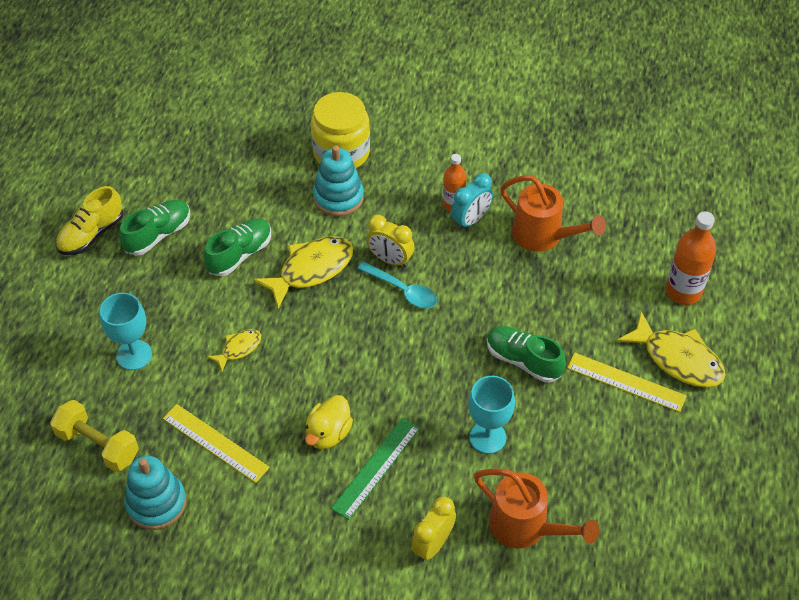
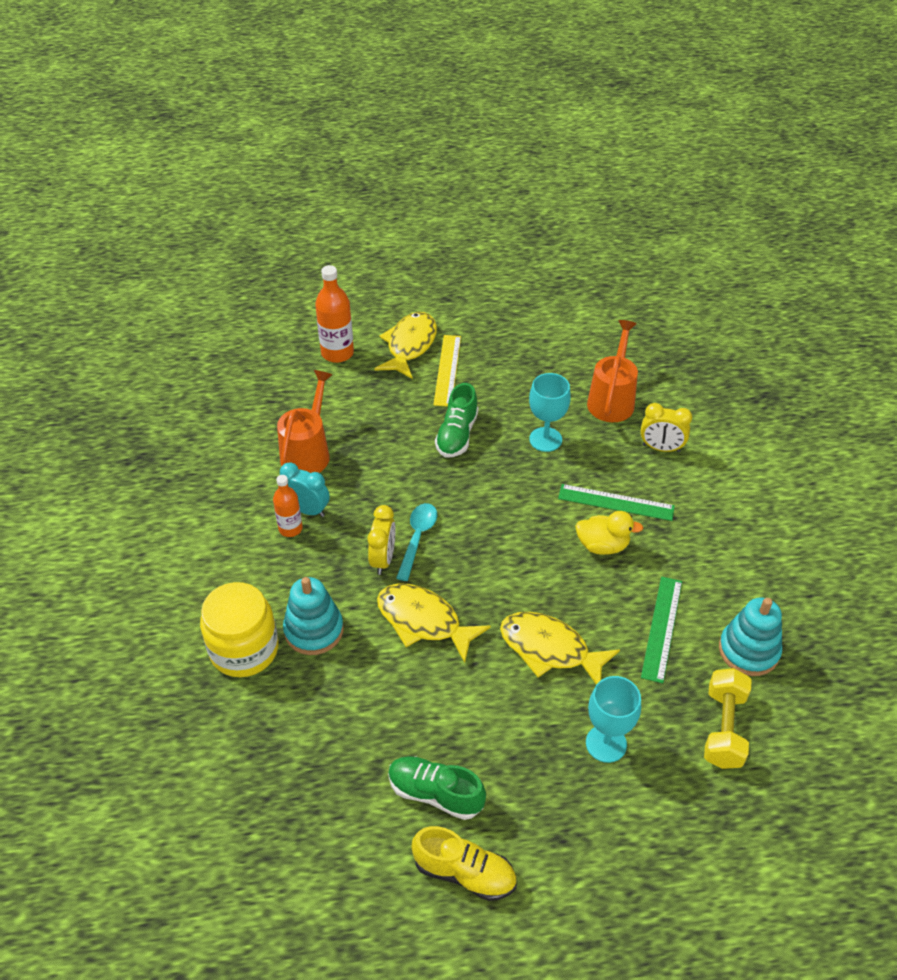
camera: 110 degrees left, 5 degrees down
yellow ruler [163,404,270,483] -> green ruler [641,577,682,683]
green shoe [204,219,271,276] -> none
yellow fish [207,329,261,372] -> yellow fish [500,612,620,685], size x1.90

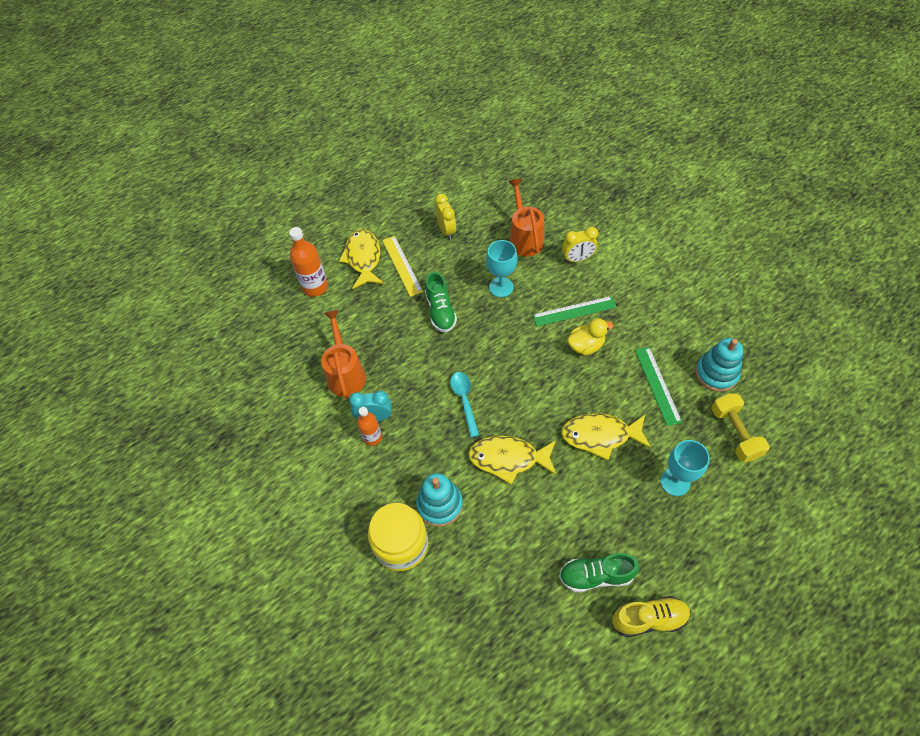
camera: 25 degrees left, 10 degrees up
yellow clock [367,505,396,575] -> yellow clock moved to [435,194,456,240]

